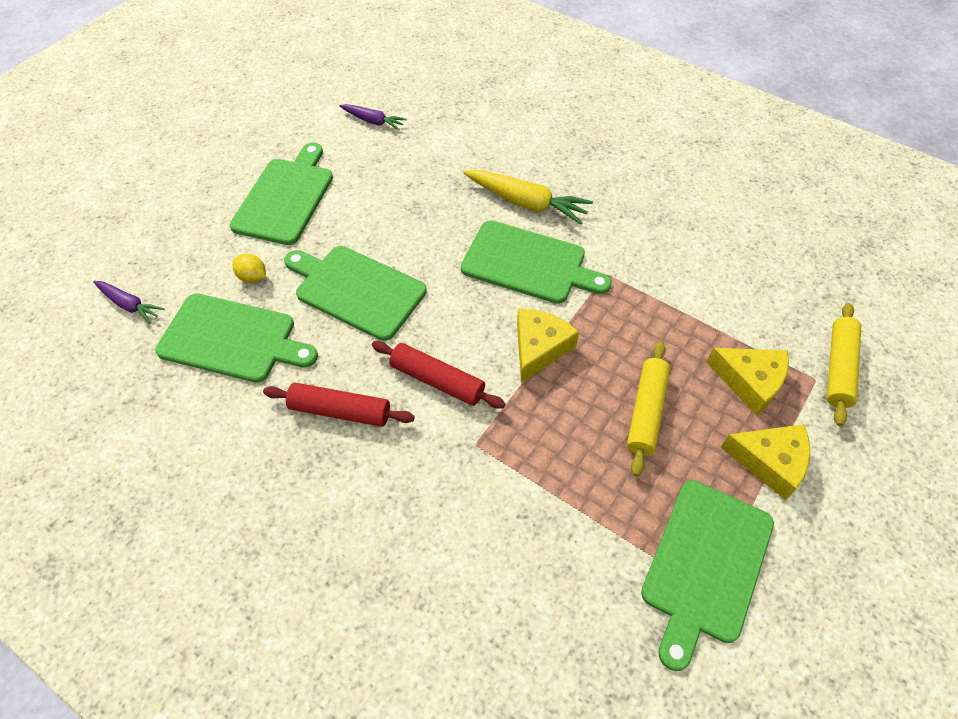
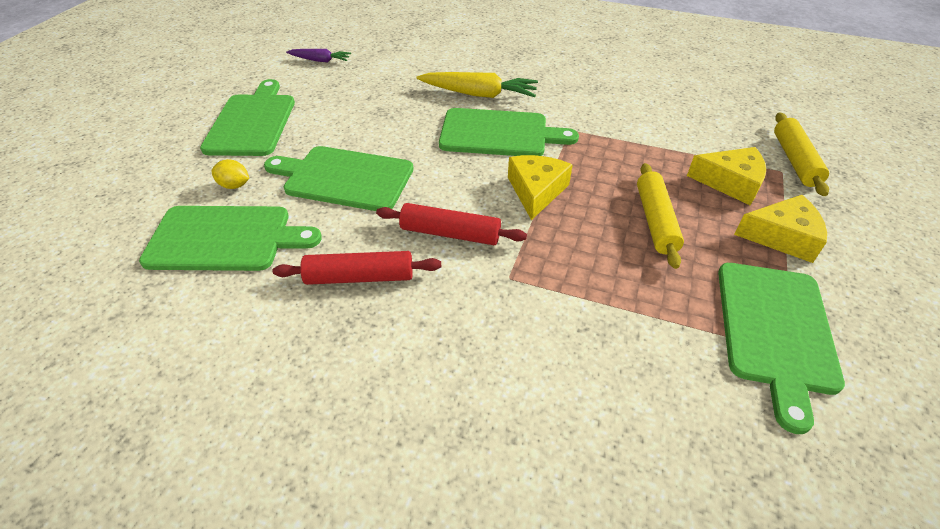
camera: 15 degrees left, 10 degrees down
purple carrot [93,281,165,324] -> none

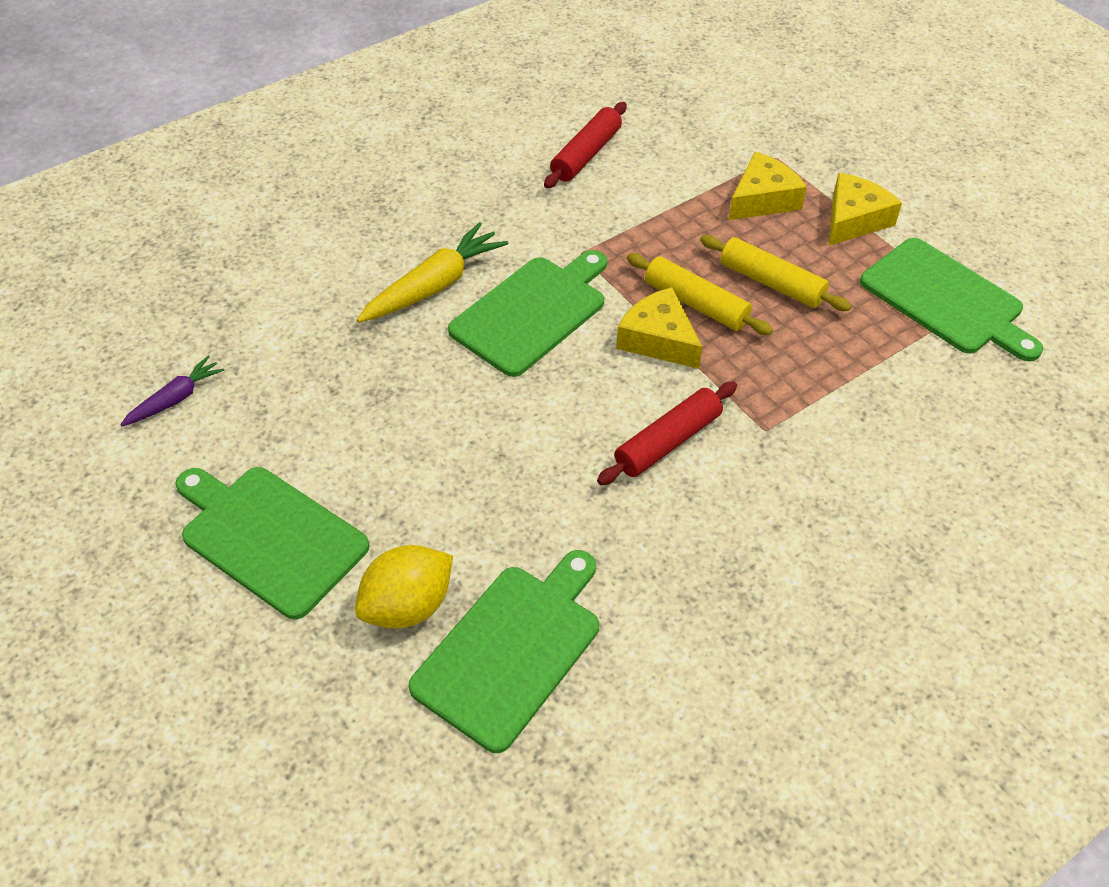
camera: 55 degrees left, 5 degrees up
yellow lemon [212,159,249,189] -> yellow lemon [355,545,453,629], size x1.79
green cutting board [264,146,414,211] -> none
red rolling pin [273,251,441,285] -> red rolling pin moved to [544,102,627,188]
yellow rolling pin [774,112,829,196] -> yellow rolling pin moved to [627,253,773,335]

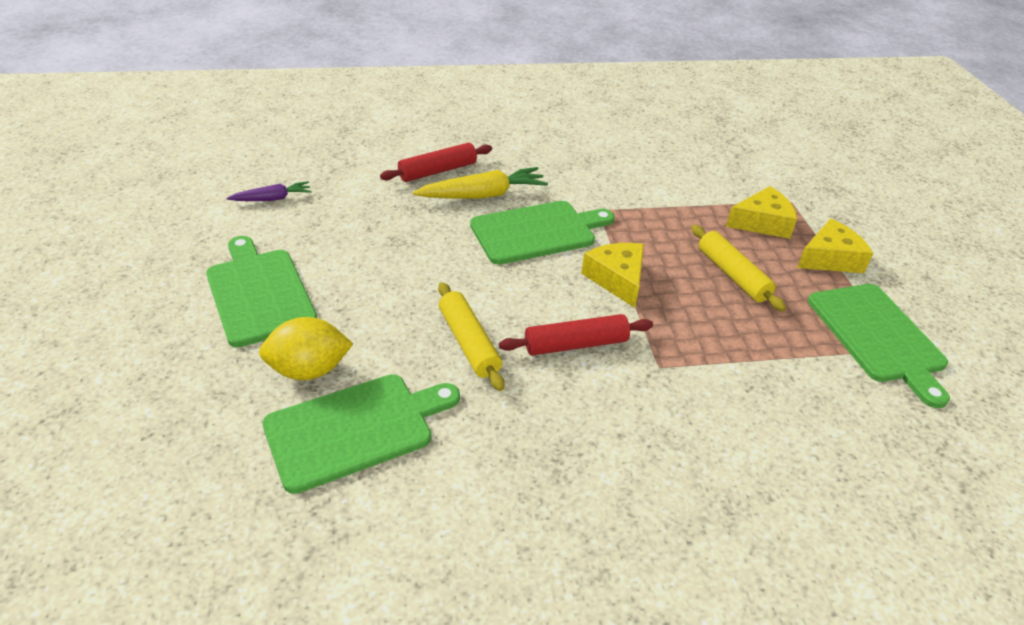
camera: 25 degrees right, 10 degrees down
red rolling pin [544,102,627,188] -> red rolling pin moved to [380,143,492,182]
yellow rolling pin [627,253,773,335] -> yellow rolling pin moved to [438,282,505,391]

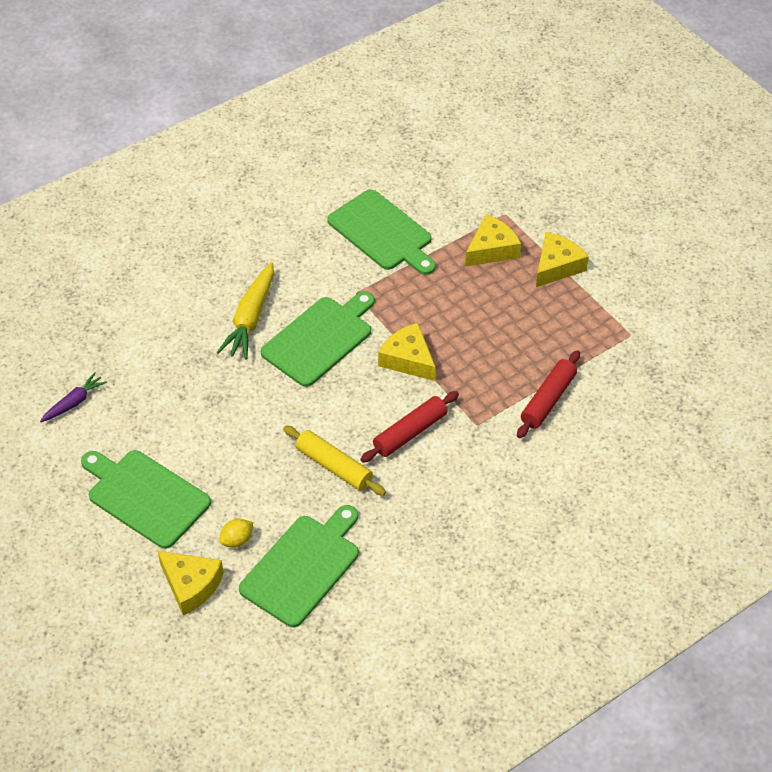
camera: 25 degrees left, 10 degrees up
yellow lemon [259,317,353,380] -> yellow lemon [219,519,253,548], size x0.56
red rolling pin [380,143,492,182] -> red rolling pin moved to [517,350,580,438]
yellow carrot [413,167,548,198] -> yellow carrot turned 150 degrees clockwise [217,262,274,360]
yellow rolling pin [691,225,786,311] -> none
green cutting board [808,284,950,408] -> green cutting board moved to [327,190,436,275]
none -> yellow cheese [158,551,224,615]

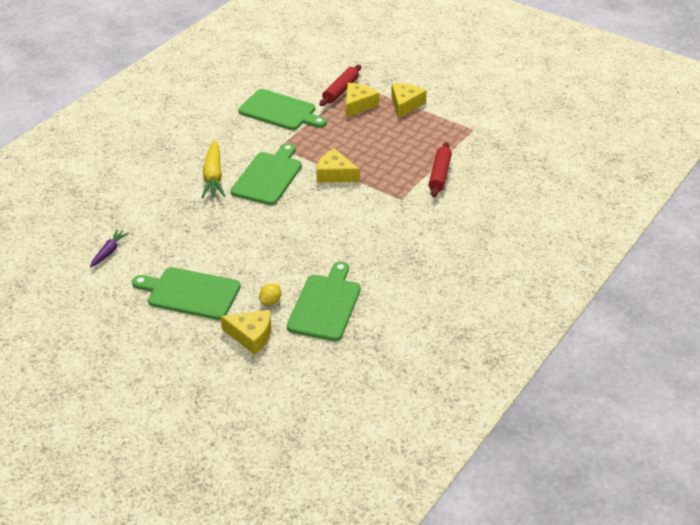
camera: 20 degrees left, 10 degrees down
yellow rolling pin [283,426,386,496] -> none
red rolling pin [360,391,459,463] -> red rolling pin moved to [320,65,361,106]

